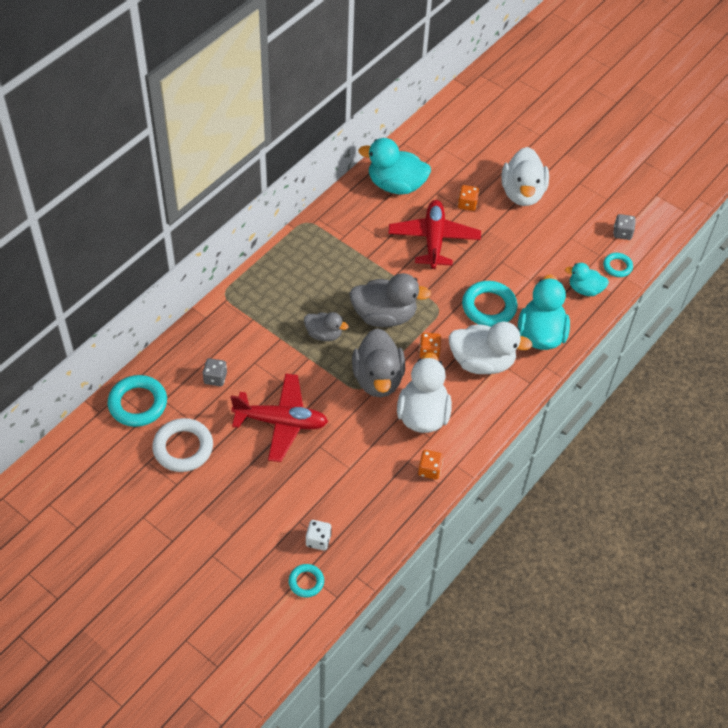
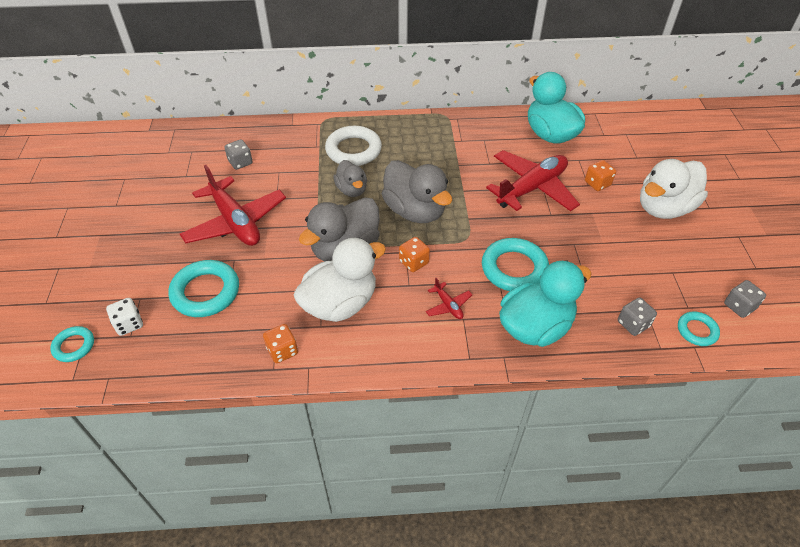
camera: 50 degrees right, 5 degrees down
turquoise ring [108,375,167,427] -> turquoise ring moved to [169,260,239,317]
white ring [152,418,213,472] -> white ring moved to [325,126,382,166]
white duck [449,322,532,374] -> red plane [426,278,472,319]
turquoise duck [565,263,609,296] -> grey dice [618,297,657,336]

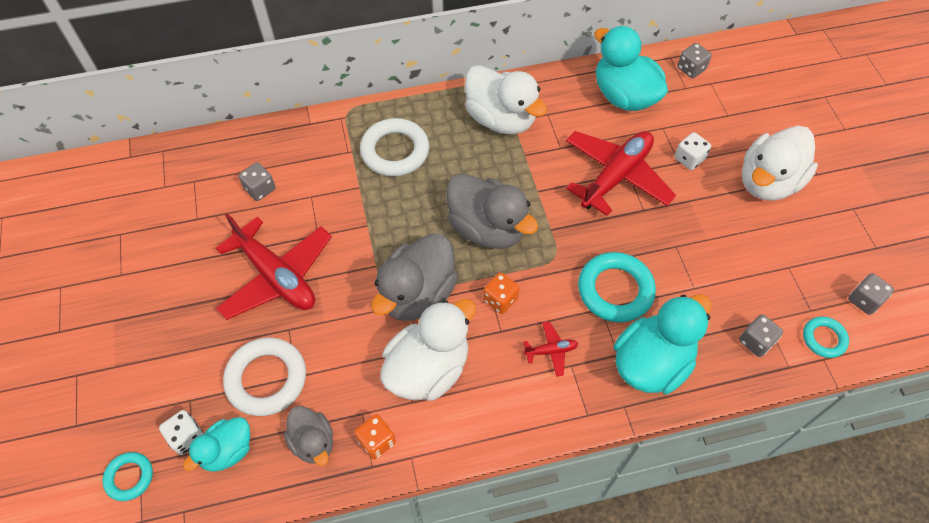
camera: 10 degrees left, 10 degrees up
turquoise ring [169,260,239,317] -> white ring [223,338,306,416]
grey duck [334,160,367,197] -> grey duck moved to [284,406,333,466]
red plane [426,278,472,319] -> red plane turned 60 degrees counterclockwise [523,321,578,377]
orange dice [585,160,616,191] -> white dice [674,132,711,170]
none -> turquoise duck [183,417,250,472]
none -> white duck [465,65,547,134]
none -> grey dice [677,43,712,78]

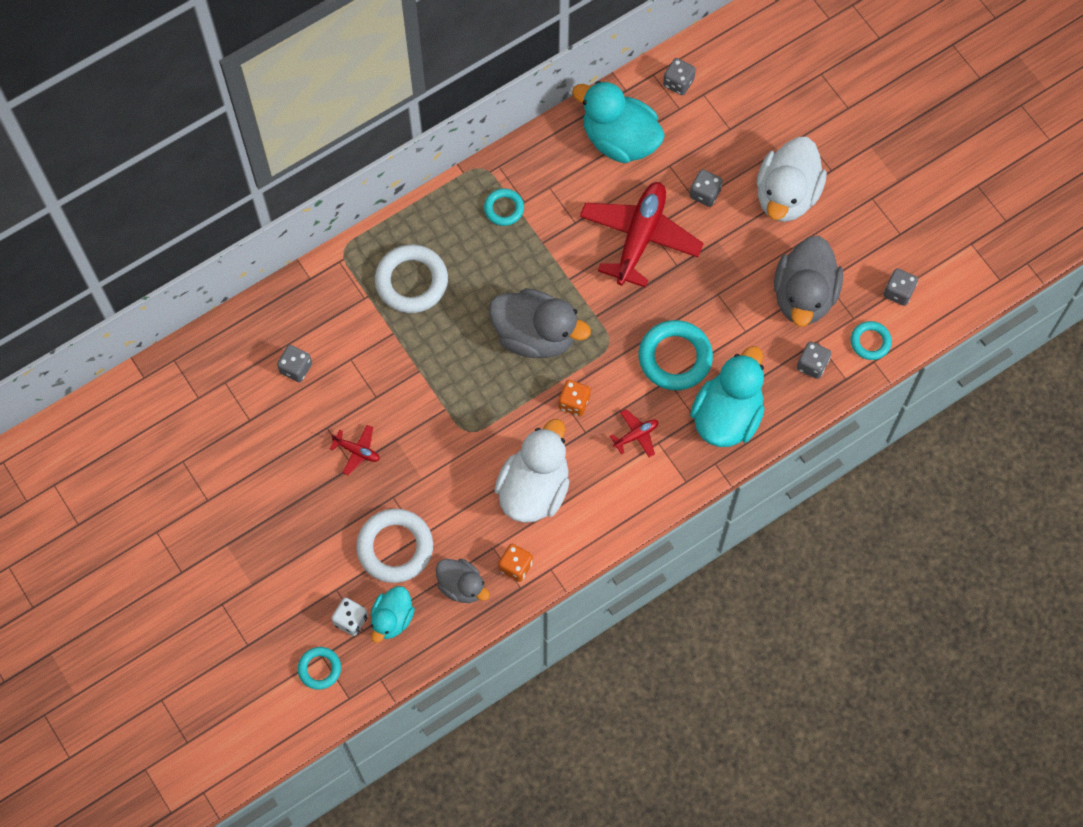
camera: 20 degrees left, 10 degrees up
red plane [216,213,332,320] -> red plane [330,425,380,476], size x0.43
grey duck [371,233,458,321] -> grey duck moved to [774,236,843,327]
white duck [465,65,547,134] -> turquoise ring [484,188,524,226]
white dice [674,132,711,170] -> grey dice [690,169,723,207]

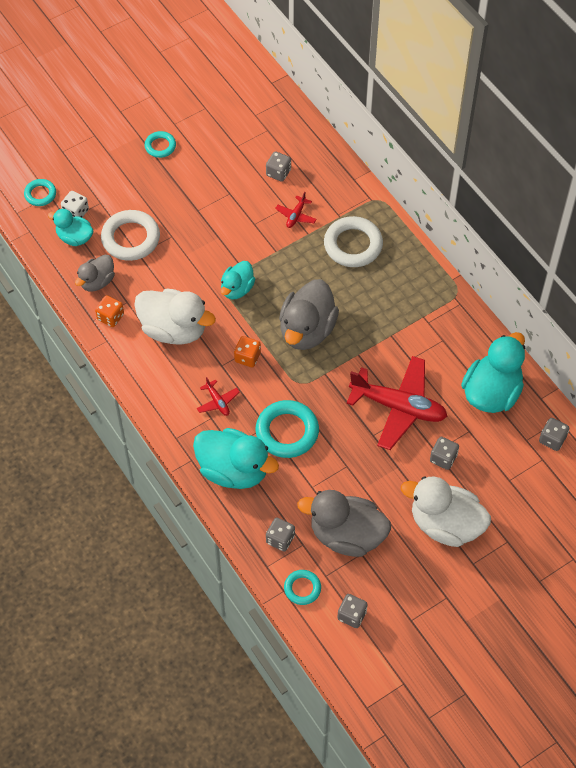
camera: 90 degrees right, 10 degrees down
red plane [330,425,380,476] -> red plane moved to [275,192,317,228]
turquoise ring [484,188,524,226] -> turquoise ring moved to [145,131,176,158]
none -> turquoise duck [221,261,255,300]

